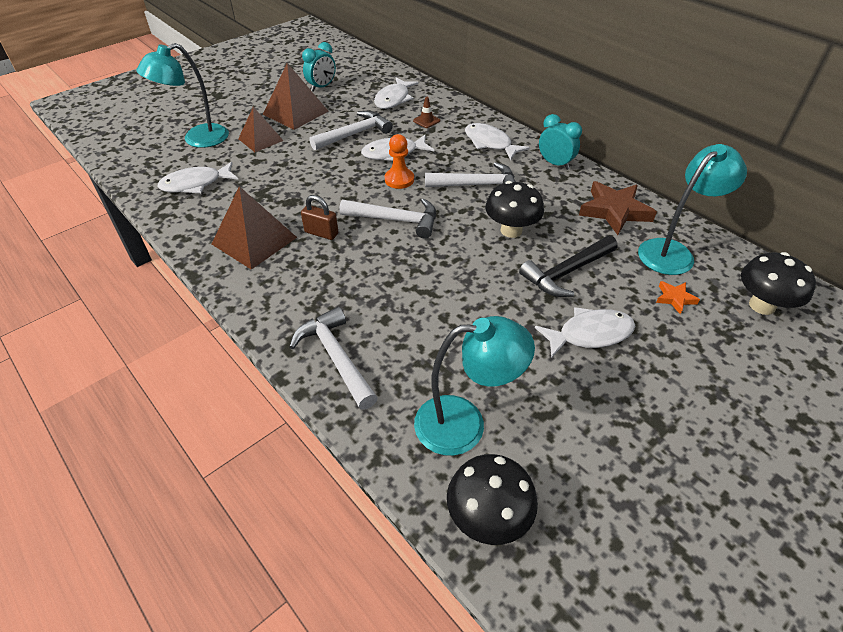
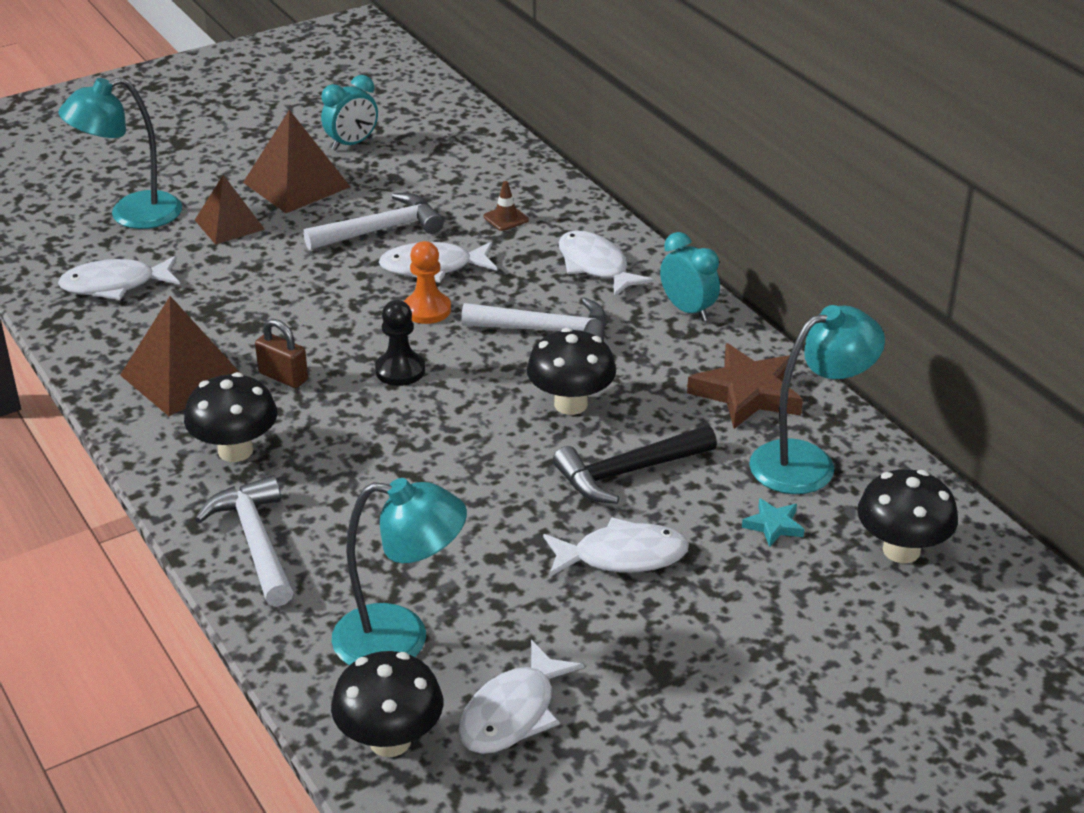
camera: 10 degrees right, 10 degrees down
white hammer [339,199,436,239] -> black pawn [375,300,425,386]
white fish [374,77,419,109] -> white fish moved to [458,640,584,754]
orange star [656,281,700,314] -> turquoise star [742,498,804,547]
none -> black mushroom [184,372,278,462]

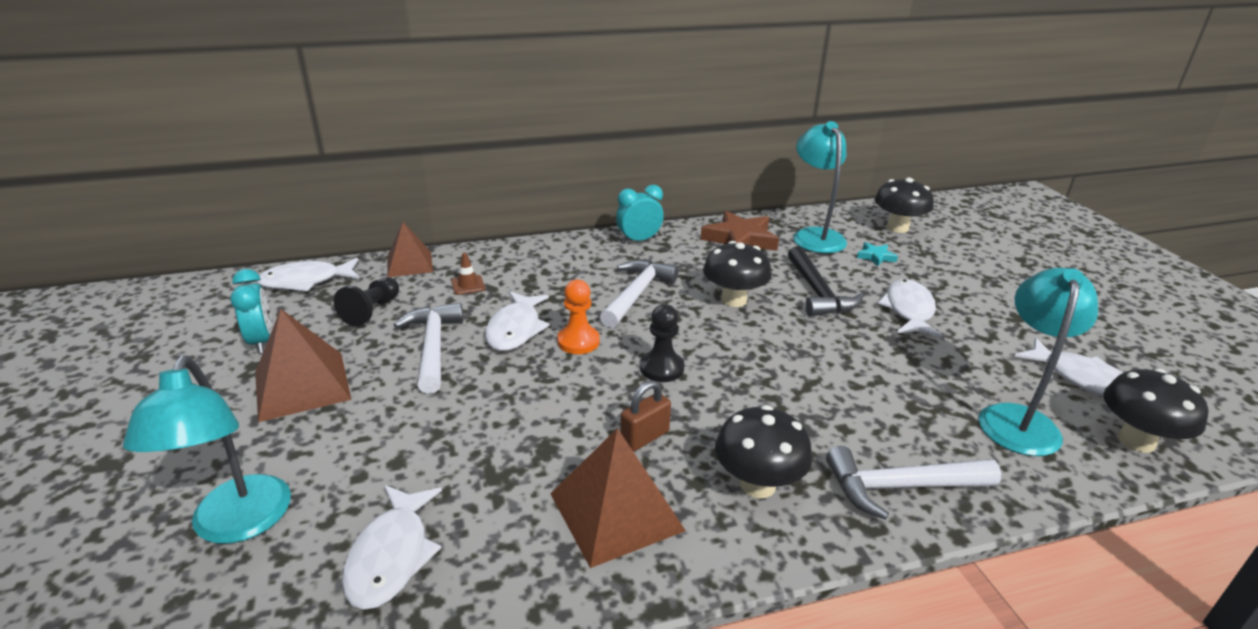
camera: 75 degrees left, 5 degrees down
brown pyramid [195,175,265,245] -> brown pyramid moved to [387,222,433,277]
white fish [559,230,654,297] -> white fish moved to [257,258,359,291]
none -> black pawn [334,277,399,327]

